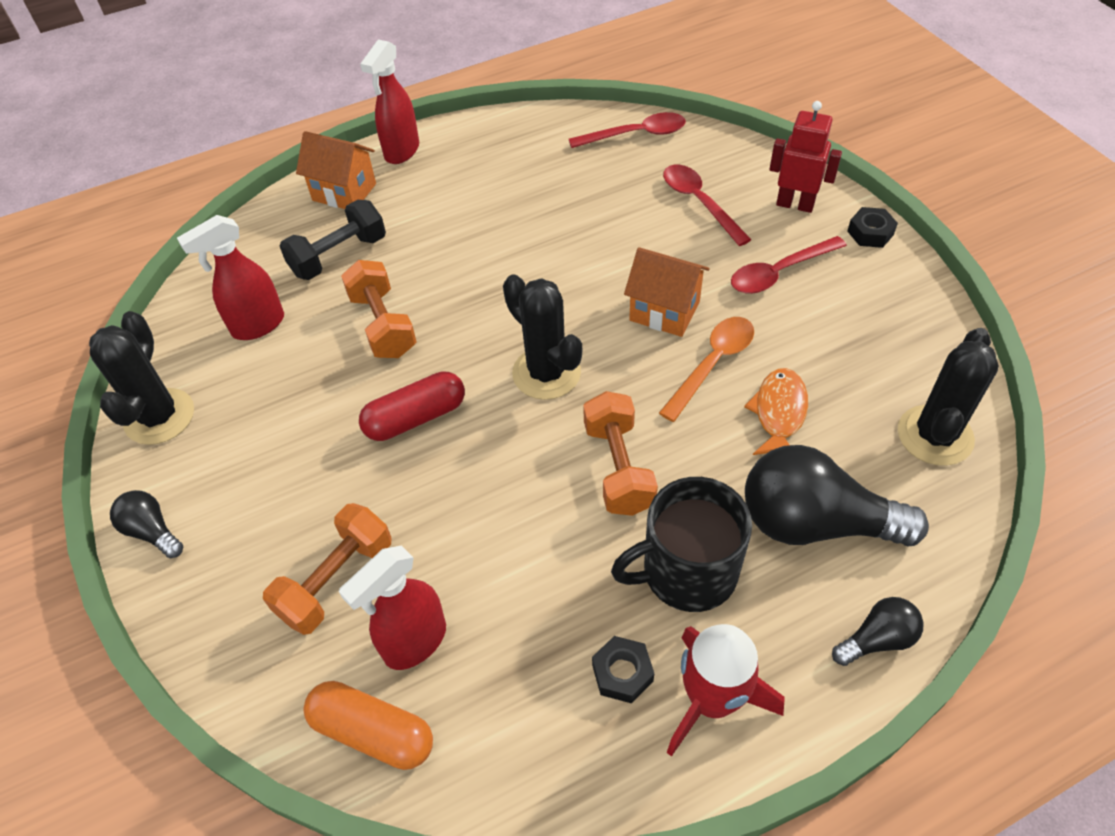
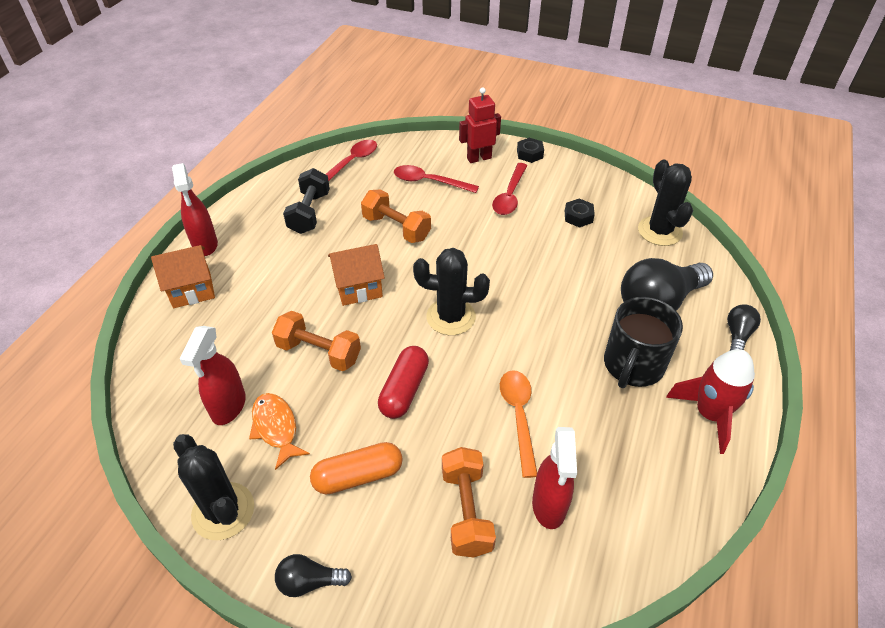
camera: 45 degrees left, 5 degrees down
black dumbbell [280,200,386,280] -> black dumbbell moved to [283,168,330,234]
orange capsule [304,681,433,770] -> orange capsule moved to [310,442,403,495]
orange dumbbell [583,391,658,516] -> orange dumbbell moved to [361,189,431,243]
black nut [592,636,654,704] -> black nut moved to [565,198,595,228]
orange house [624,247,710,337] -> orange house moved to [328,244,385,306]
orange spoon [659,317,754,422] -> orange spoon moved to [500,370,537,478]
orange fish [744,368,808,455] -> orange fish moved to [249,393,310,470]

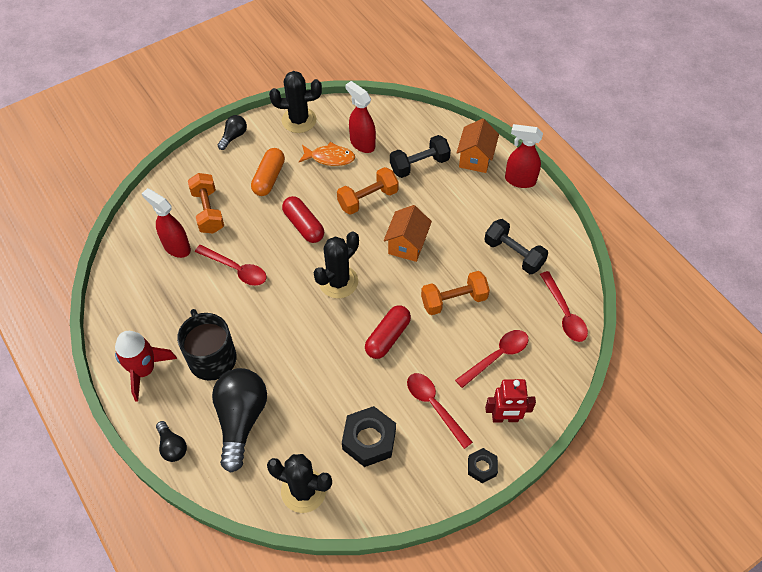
camera: 125 degrees right, 10 degrees up
orange dumbbell [442,447,496,557] -> orange dumbbell turned 45 degrees clockwise [188,173,224,234]
red robot [459,87,501,163] -> red robot turned 75 degrees clockwise [485,379,536,423]
orange spoon [500,370,537,478] -> red spoon [195,245,266,286]
black nut [565,198,595,228] -> black nut [342,406,396,467], size x1.78
none -> red capsule [365,305,411,359]
none -> black dumbbell [390,135,451,178]

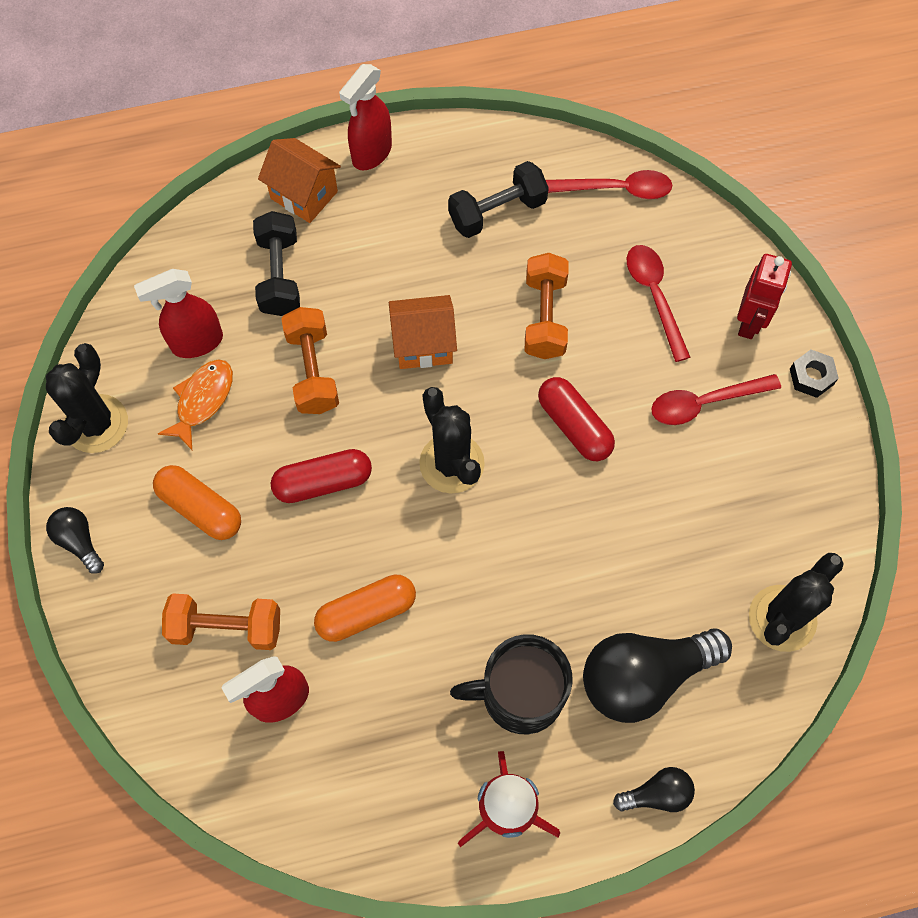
camera: 70 degrees left, 10 degrees up
red spoon [195,245,266,286] -> orange capsule [314,574,416,642]
black light bulb [212,368,267,473] -> black light bulb turned 45 degrees counterclockwise [583,628,732,723]
black nut [342,406,396,467] -> none
orange house [384,205,432,262] -> orange house turned 45 degrees counterclockwise [389,295,457,369]

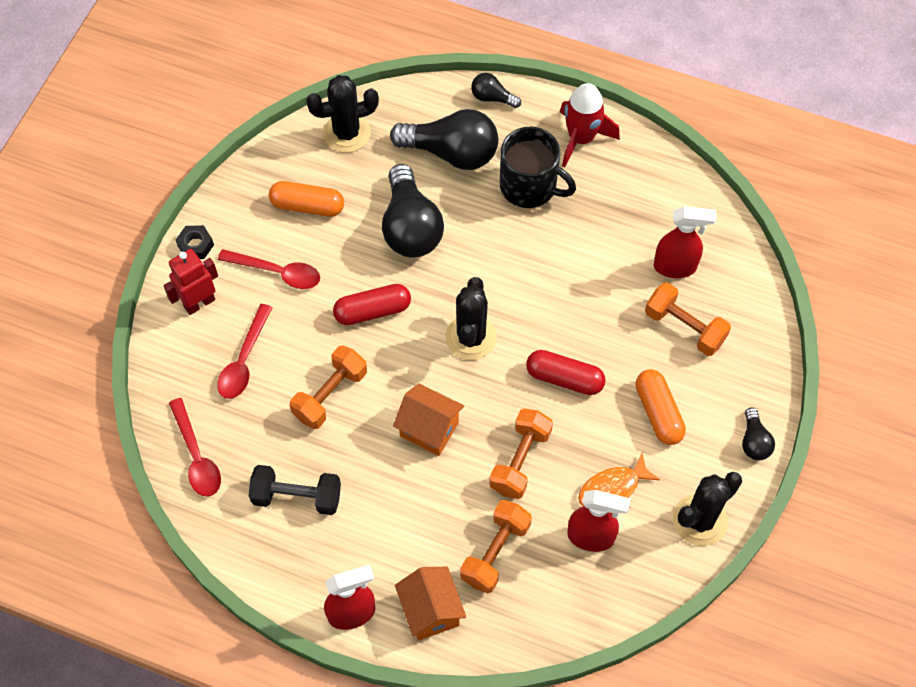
camera: 145 degrees left, 5 degrees down
black dumbbell [253,211,300,316] -> orange dumbbell [460,500,532,593]
orange capsule [314,574,416,642] -> orange capsule moved to [269,181,344,217]
red capsule [538,377,615,461] -> red capsule turned 75 degrees clockwise [333,284,411,325]
red spoon [546,170,672,199] -> red spoon turned 150 degrees counterclockwise [169,398,221,497]
none -> black light bulb [382,164,444,258]

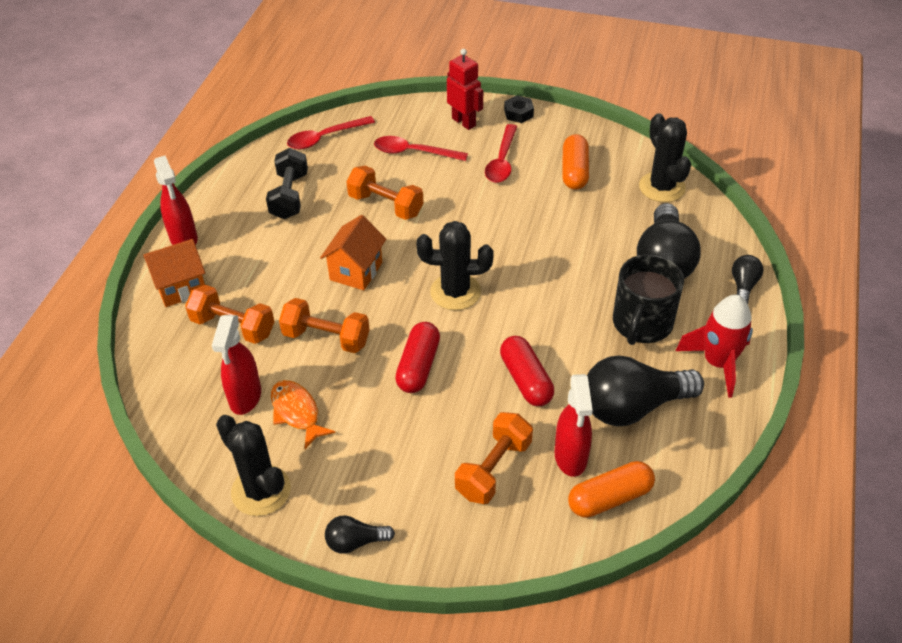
camera: 85 degrees right, 15 degrees down
red capsule [333,284,411,325] -> red capsule moved to [500,336,554,406]
black light bulb [382,164,444,258] -> black light bulb moved to [587,355,704,426]
orange capsule [635,369,686,445] -> orange capsule moved to [568,461,655,518]

